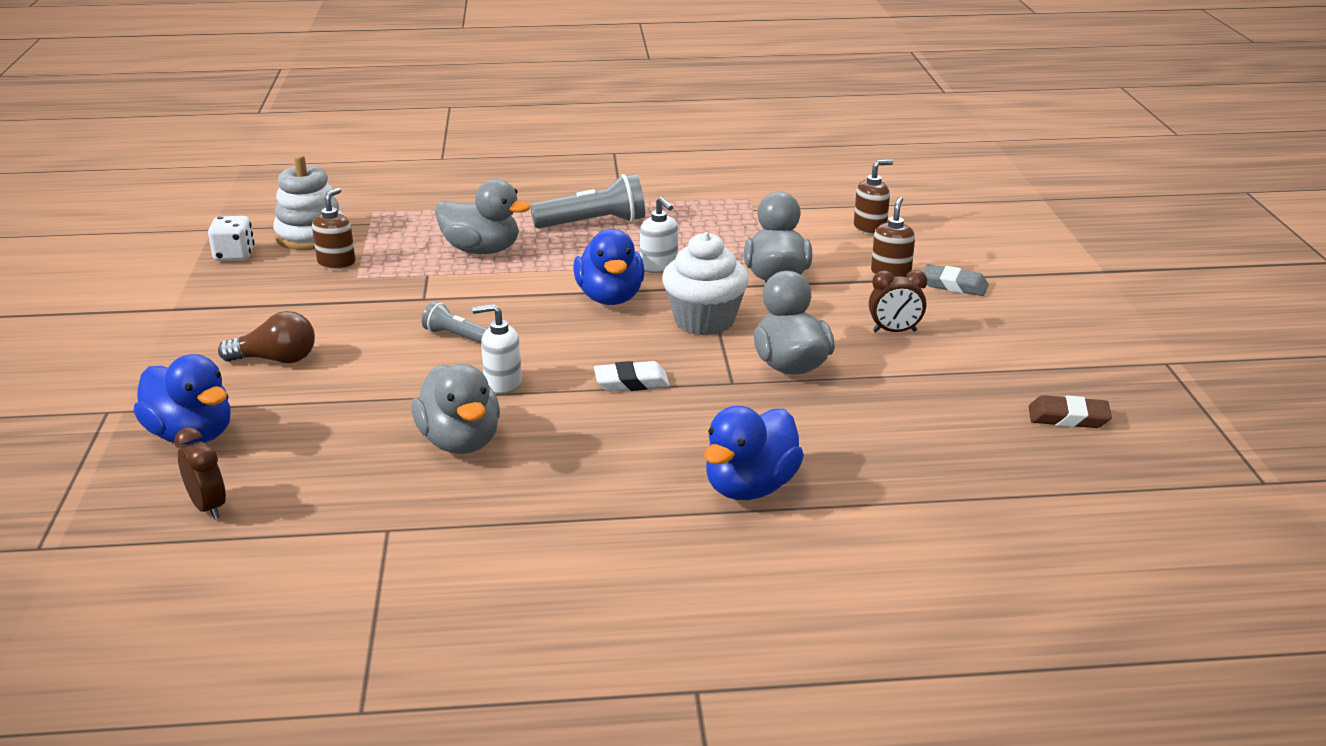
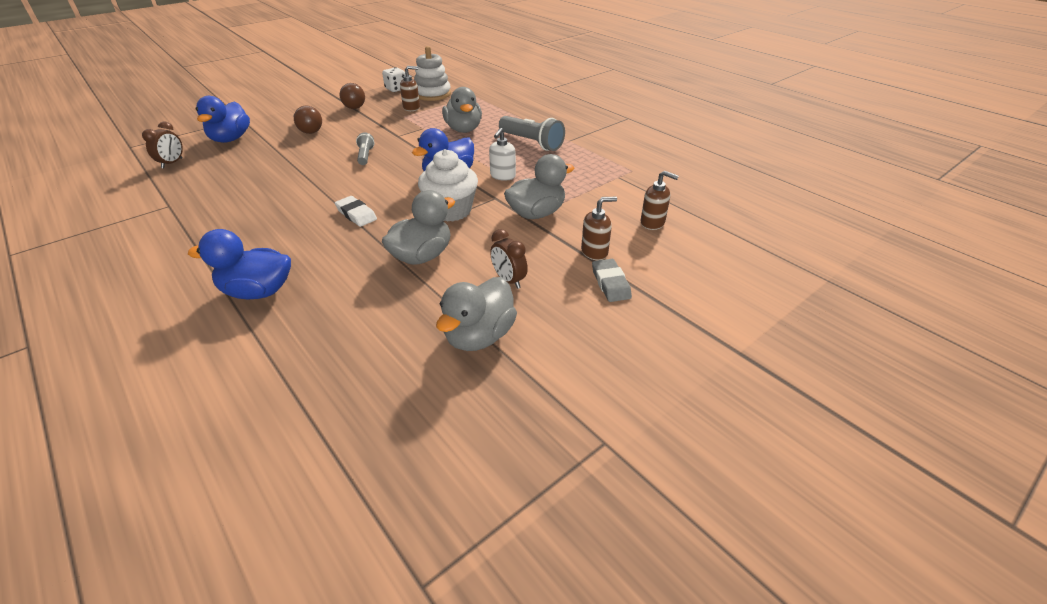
camera: 55 degrees right, 10 degrees up
grey duck [411,364,500,454] -> grey duck moved to [436,277,517,351]
white soap dispenser [472,304,522,394] -> none
brown eraser [1029,395,1112,428] -> none
none -> brown light bulb [340,83,365,109]

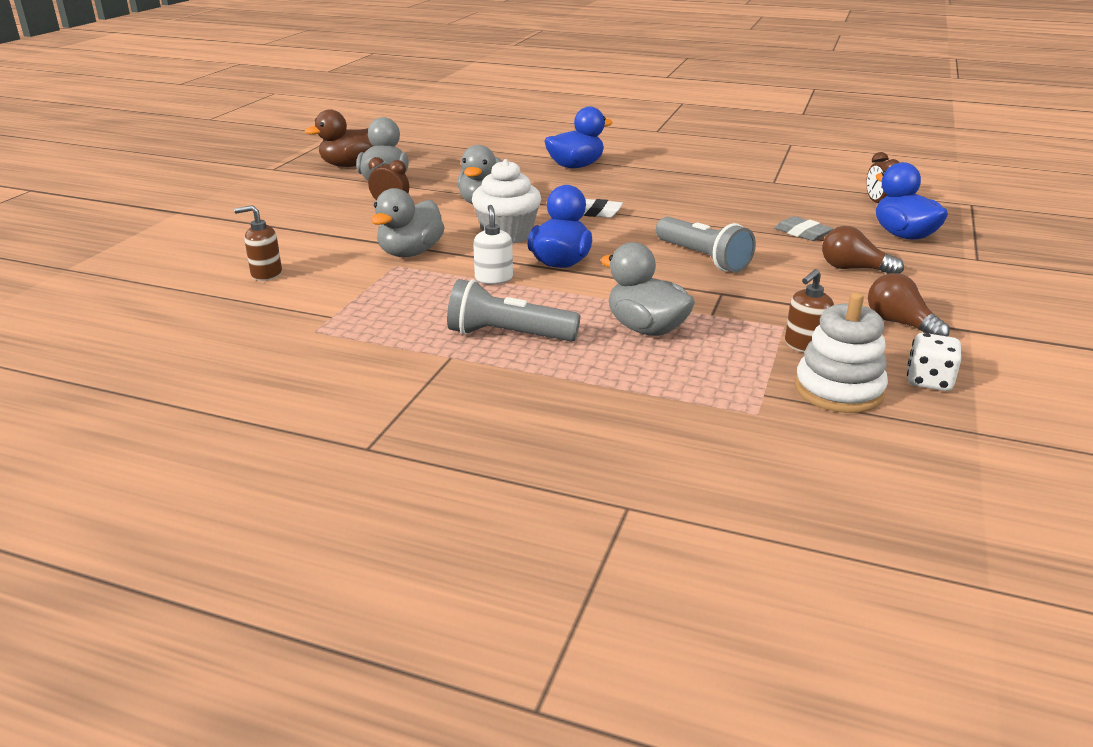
camera: 150 degrees right, 10 degrees down
grey flashlight [356,132,375,165] -> grey flashlight [656,217,756,273], size x1.79
brown soap dispenser [581,197,617,260] -> none
grey eraser [592,259,632,302] -> grey eraser moved to [774,216,833,241]
none -> brown duck [305,109,373,167]

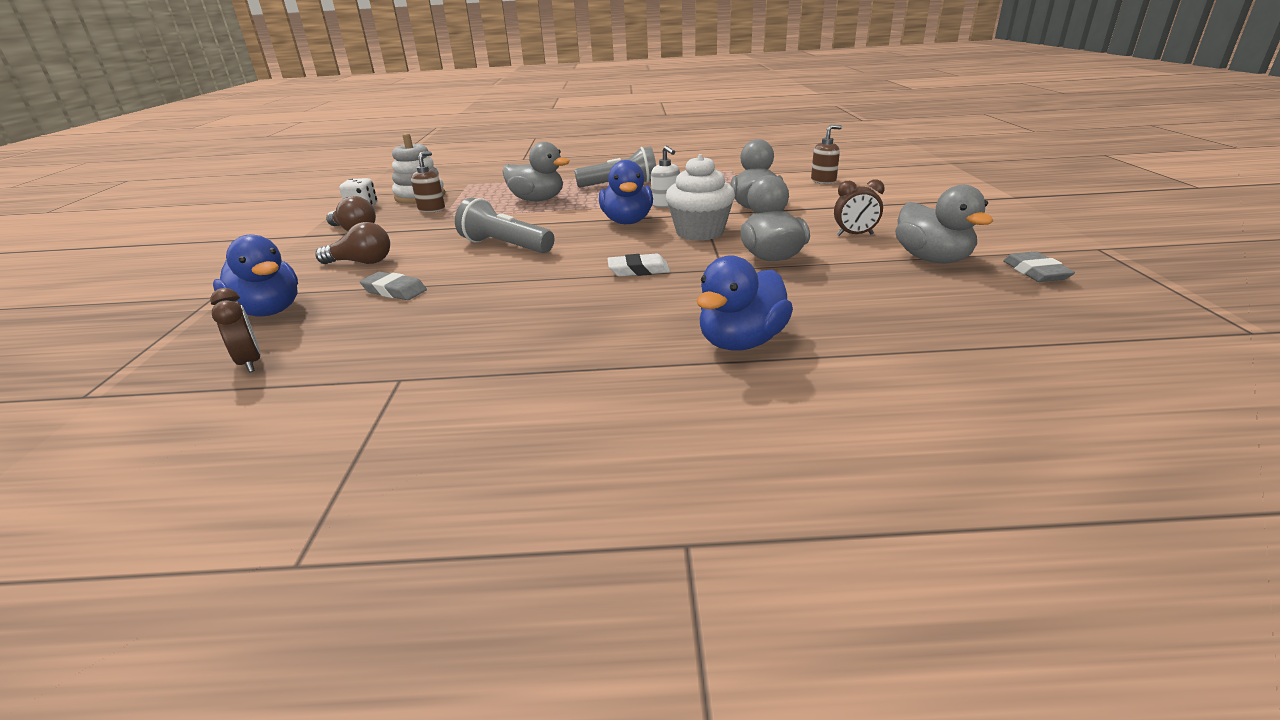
camera: 160 degrees right, 0 degrees up
brown duck [305,109,373,167] -> grey eraser [1003,251,1075,282]

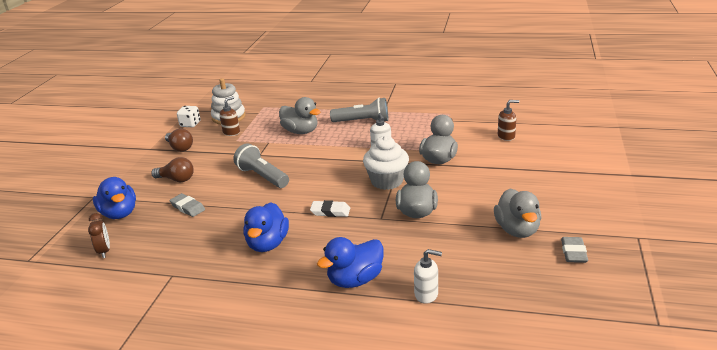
camera: 15 degrees right, 0 degrees up
blue duck [599,160,653,224] -> blue duck moved to [243,202,289,252]
brown clock [834,179,885,236] -> none
none -> white soap dispenser [414,249,442,304]

